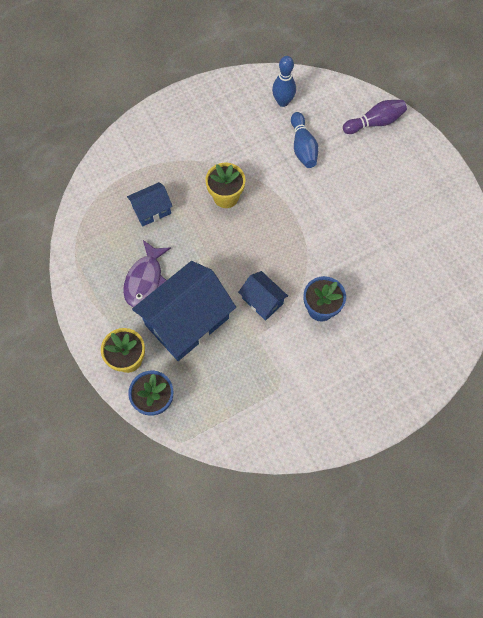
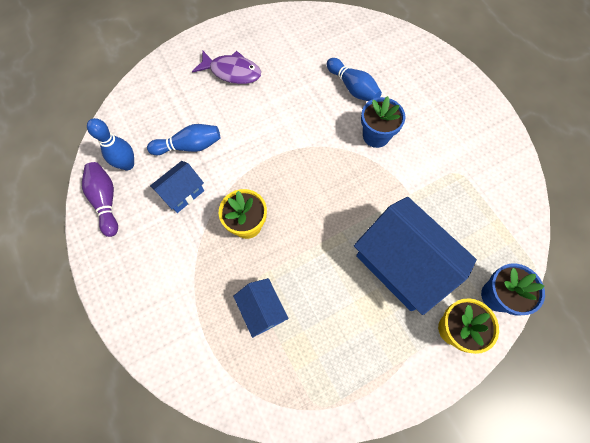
camera: 90 degrees left, 0 degrees up
purple fish [123,240,171,307] -> purple fish moved to [192,50,261,84]
blue house [238,271,288,321] -> blue house moved to [150,161,204,213]
purple bowling pin [343,100,407,134] -> purple bowling pin moved to [82,162,118,237]
none -> blue bowling pin [326,58,382,101]

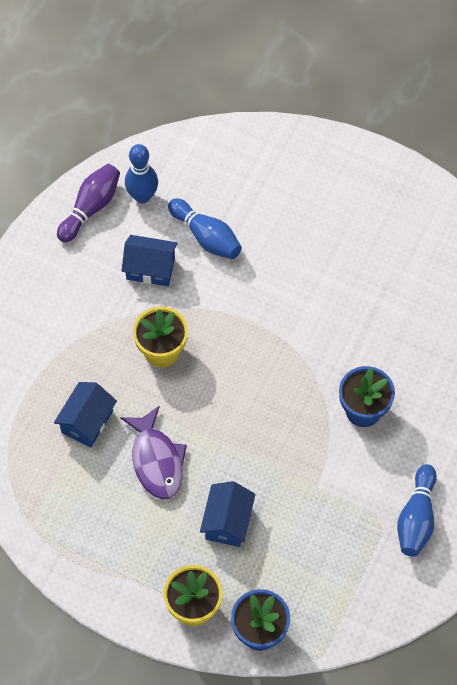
camera: 55 degrees right, 5 degrees down
purple fish [192,50,261,84] -> purple fish moved to [120,405,187,499]
blue bowling pin [326,58,382,101] -> blue bowling pin moved to [397,464,437,557]
blue house [354,197,477,315] -> blue house [200,481,255,547], size x0.50

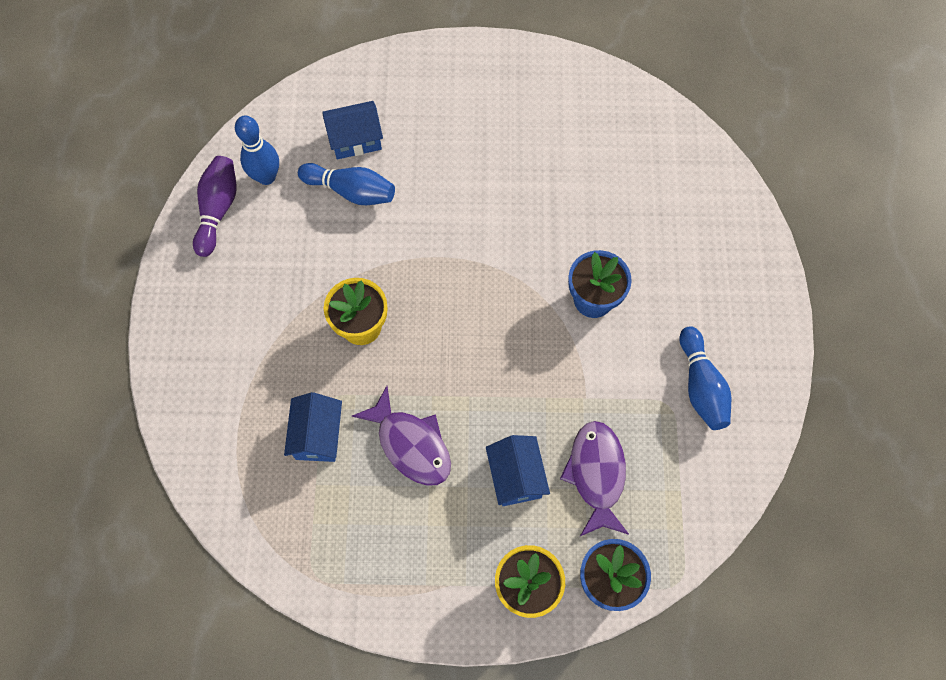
camera: 25 degrees left, 5 degrees up
blue house [122,235,178,286] -> blue house moved to [322,101,383,159]
none -> purple fish [560,421,629,536]

